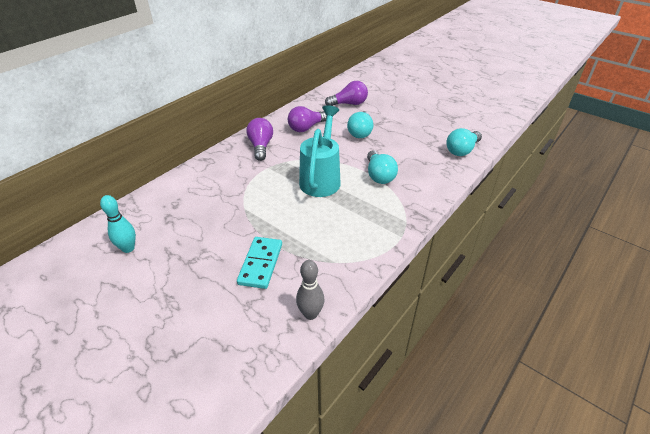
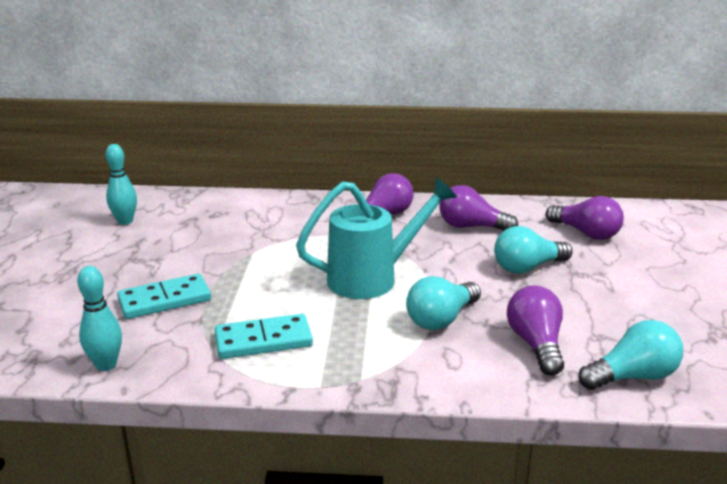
camera: 55 degrees right, 15 degrees down
grey bowling pin [296,260,325,320] -> turquoise bowling pin [77,266,122,371]
turquoise light bulb [446,128,482,156] -> turquoise light bulb turned 150 degrees clockwise [578,320,683,390]
none -> turquoise domino [215,314,313,359]
none -> purple light bulb [507,285,564,375]

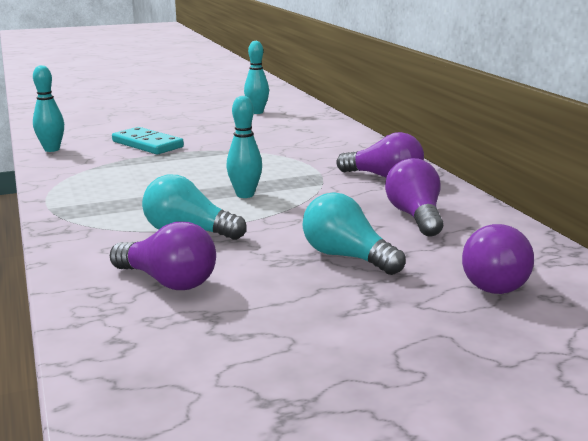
camera: 65 degrees right, 5 degrees down
turquoise domino [215,314,313,359] -> none
turquoise watering can [296,177,457,299] -> turquoise bowling pin [226,96,262,198]
purple light bulb [507,285,564,375] -> purple light bulb turned 60 degrees clockwise [110,222,216,290]
turquoise light bulb [578,320,683,390] -> none

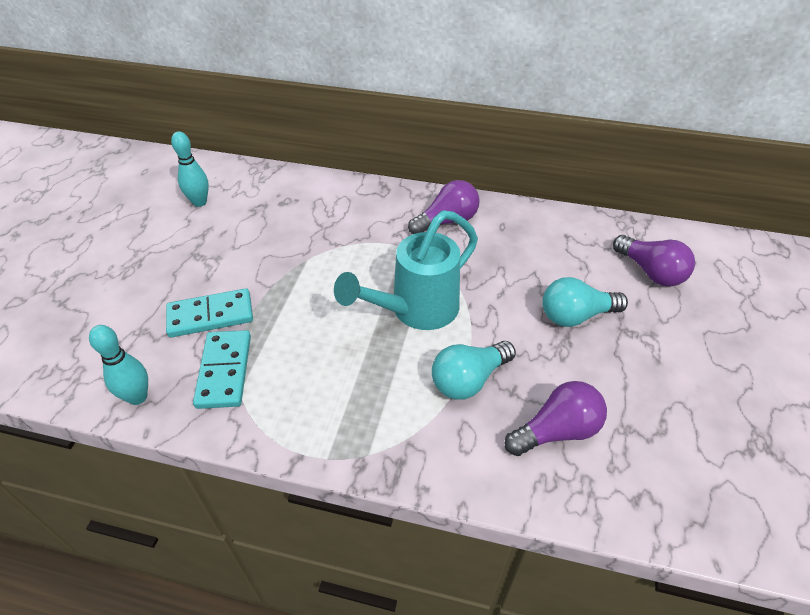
camera: 55 degrees left, 25 degrees up
turquoise bowling pin [226,96,262,198] -> turquoise watering can [334,210,478,330]
purple light bulb [385,158,443,237] -> none
none -> turquoise domino [193,330,251,409]

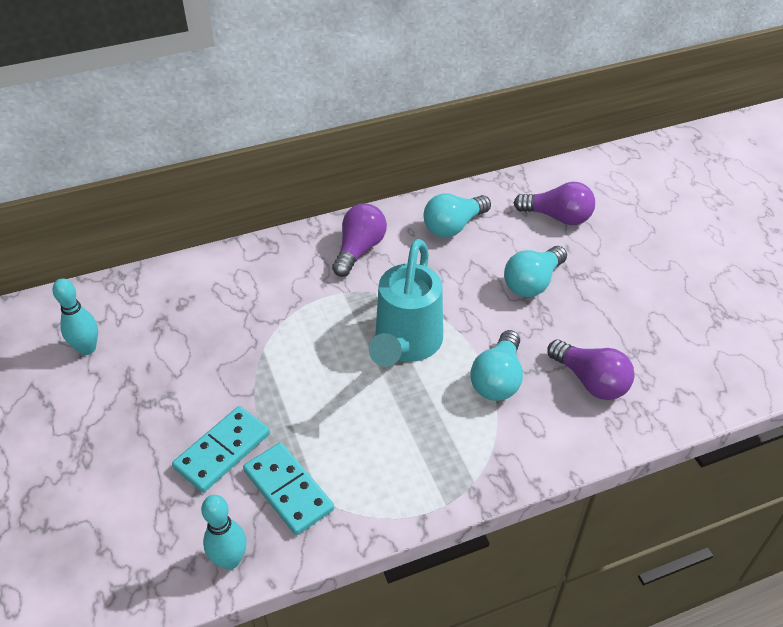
camera: 35 degrees left, 0 degrees up
purple light bulb [504,381,607,456] -> purple light bulb turned 105 degrees clockwise [547,340,635,400]
none -> turquoise light bulb [424,193,491,238]

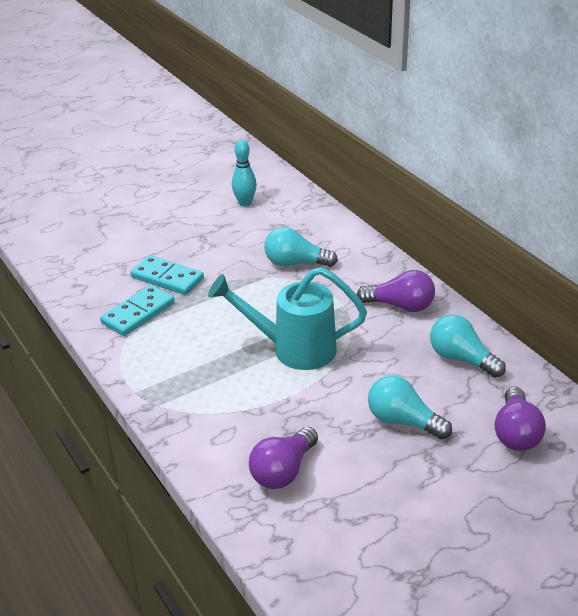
camera: 80 degrees right, 10 degrees down
turquoise bowling pin [201,495,247,570] -> none
turquoise light bulb [470,330,523,401] -> turquoise light bulb moved to [264,227,338,267]

